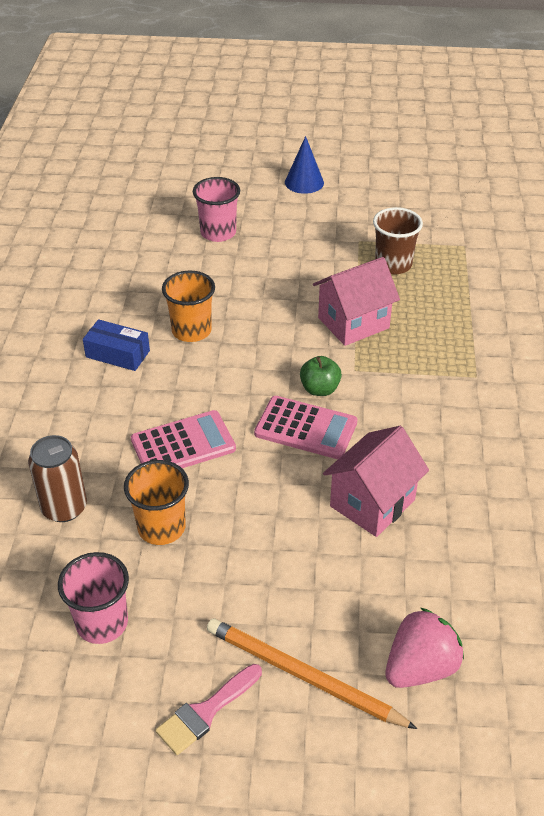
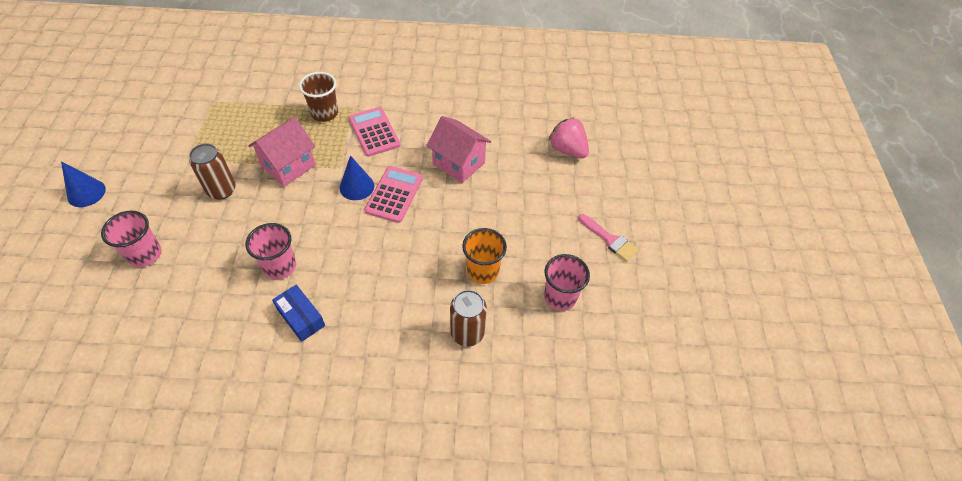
camera: 95 degrees left, 10 degrees up
blue box [83,319,150,371] -> blue box turned 60 degrees counterclockwise [272,285,325,342]
pink calculator [131,410,236,468] -> pink calculator moved to [348,107,401,157]
orange cup [162,271,215,342] -> pink cup [246,223,296,279]
orange pencil [207,618,417,729] -> none
green apple [300,356,342,396] -> blue cone [340,155,374,200]
pink house [313,257,400,346] -> pink house turned 75 degrees clockwise [248,117,316,187]
brown cup [373,207,423,274] -> brown cup moved to [299,72,338,122]
none -> brown can [189,143,236,200]

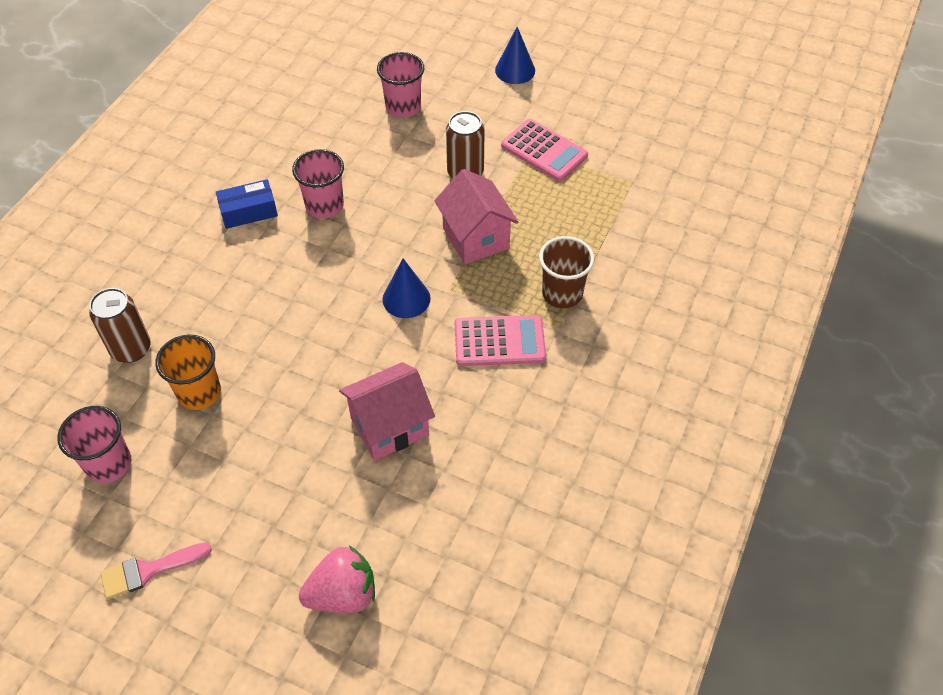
camera: 115 degrees right, 0 degrees up
pink calculator [364,166,423,223] -> pink calculator moved to [501,119,588,181]

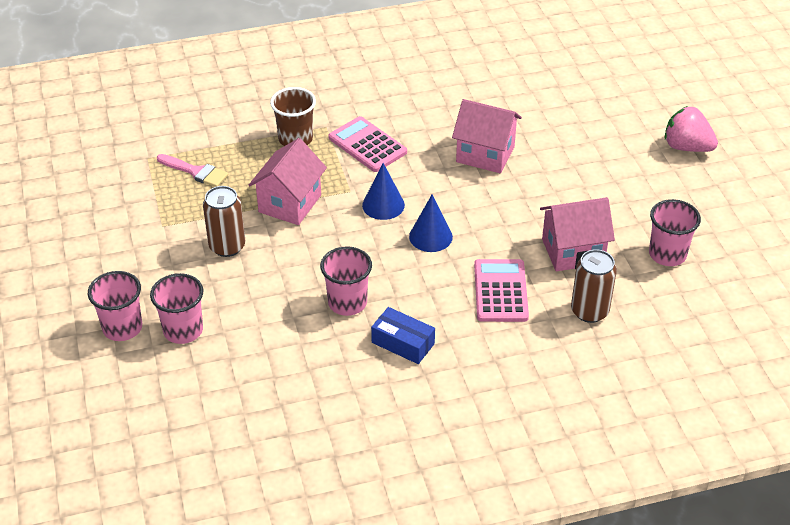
camera: 130 degrees left, 10 degrees down
pink brush [100,543,212,599] -> pink brush moved to [157,154,229,187]
orange cup [155,335,221,410] -> pink house [540,197,615,271]
pink strawberry [299,546,375,613] -> pink strawberry moved to [665,106,718,152]
blue cone [495,27,535,84] -> blue cone moved to [409,195,453,252]
pink calculator [501,119,588,181] -> pink calculator moved to [474,259,529,322]
none -> pink cup [88,271,142,341]

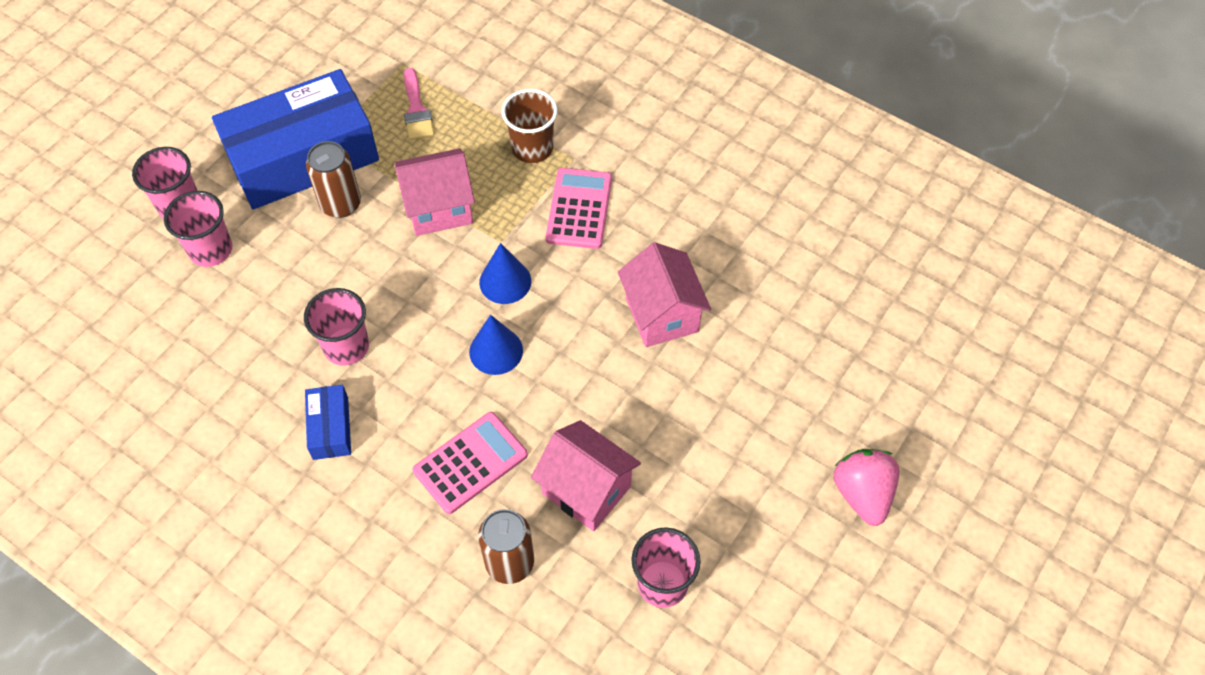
camera: 50 degrees right, 15 degrees up
none -> blue box [212,69,379,209]

